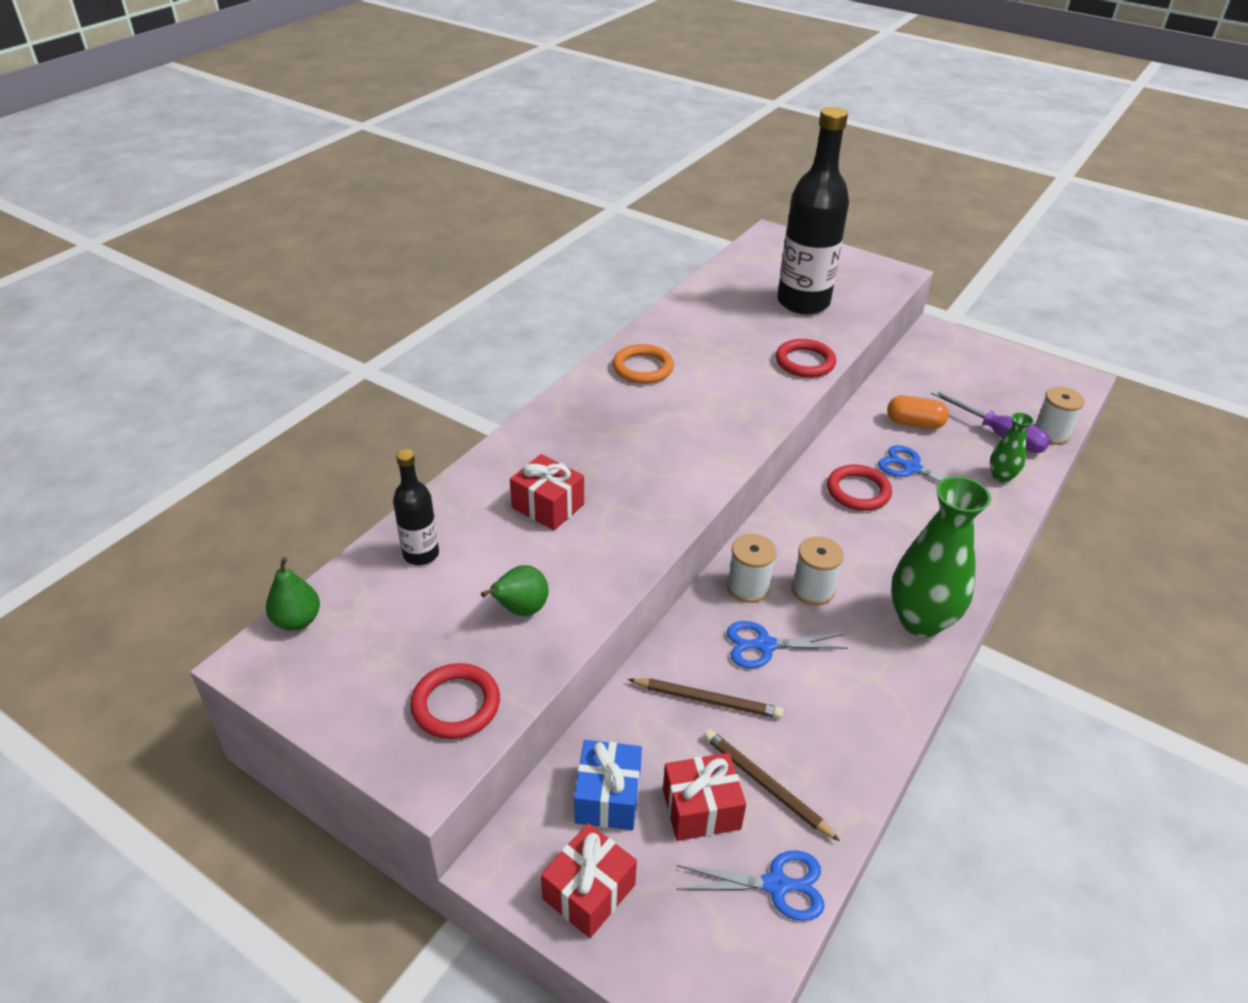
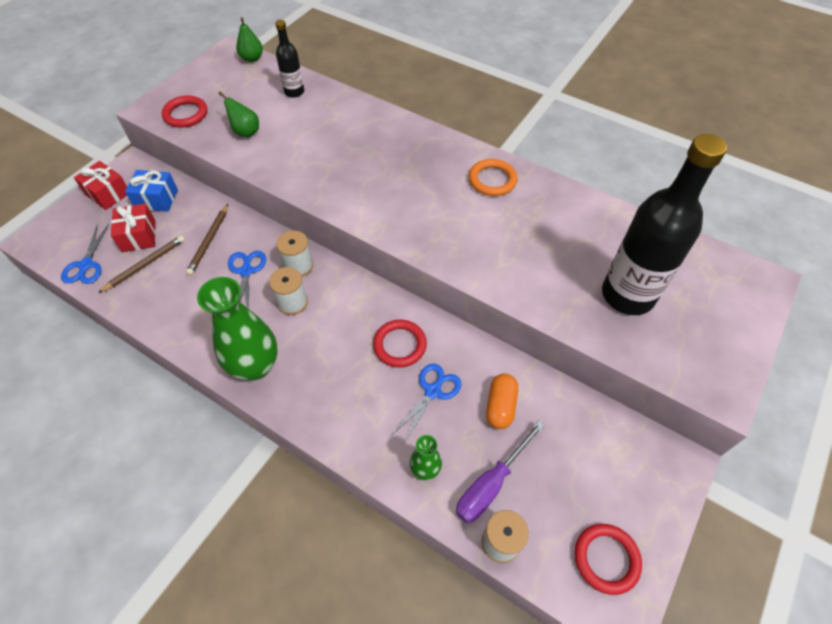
camera: 90 degrees right, 15 degrees up
red gift [510,454,584,530] -> none
red ring [776,339,836,378] -> red ring moved to [574,524,642,595]

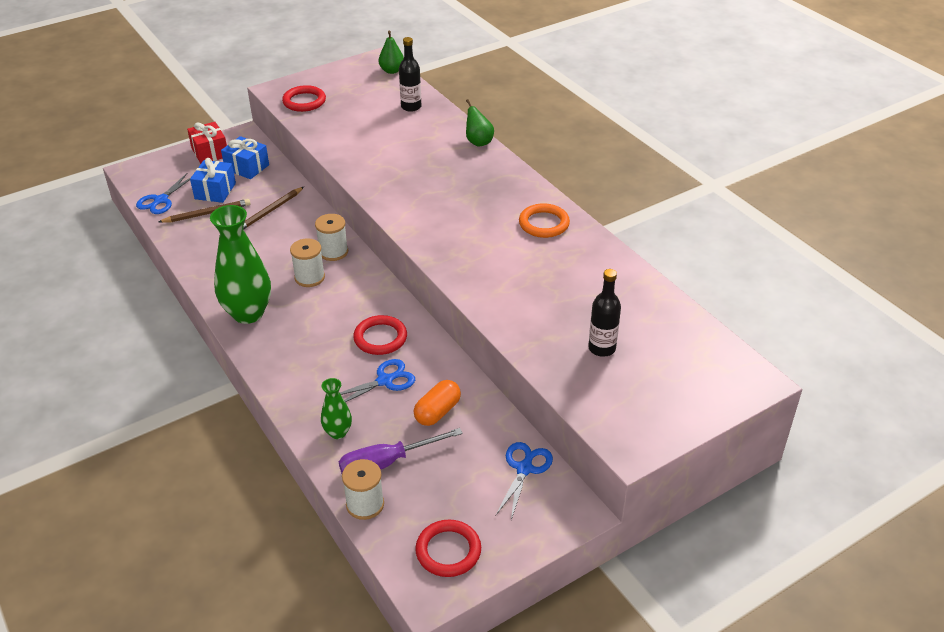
camera: 25 degrees right, 15 degrees down
red gift [111,204,156,252] -> blue gift [190,158,236,203]
green pear [218,92,259,137] -> green pear moved to [466,99,494,147]
blue scissors [228,251,266,309] -> blue scissors moved to [496,442,553,520]
black bottle [602,134,727,315] -> black bottle [588,269,621,357], size x0.49

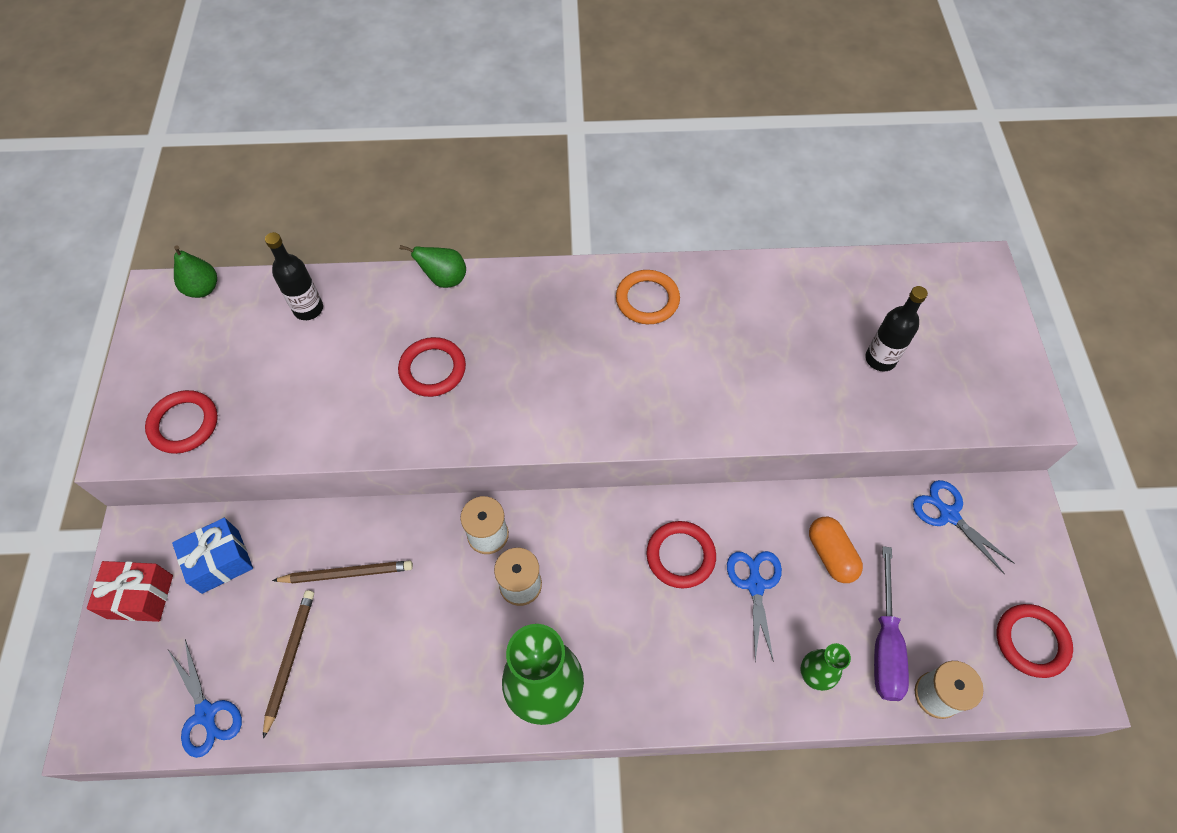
camera: 60 degrees left, 20 degrees up
blue gift [190,158,236,203] -> none
brown pencil [243,187,304,230] -> brown pencil turned 75 degrees counterclockwise [272,560,413,583]
none -> red ring [398,337,466,397]

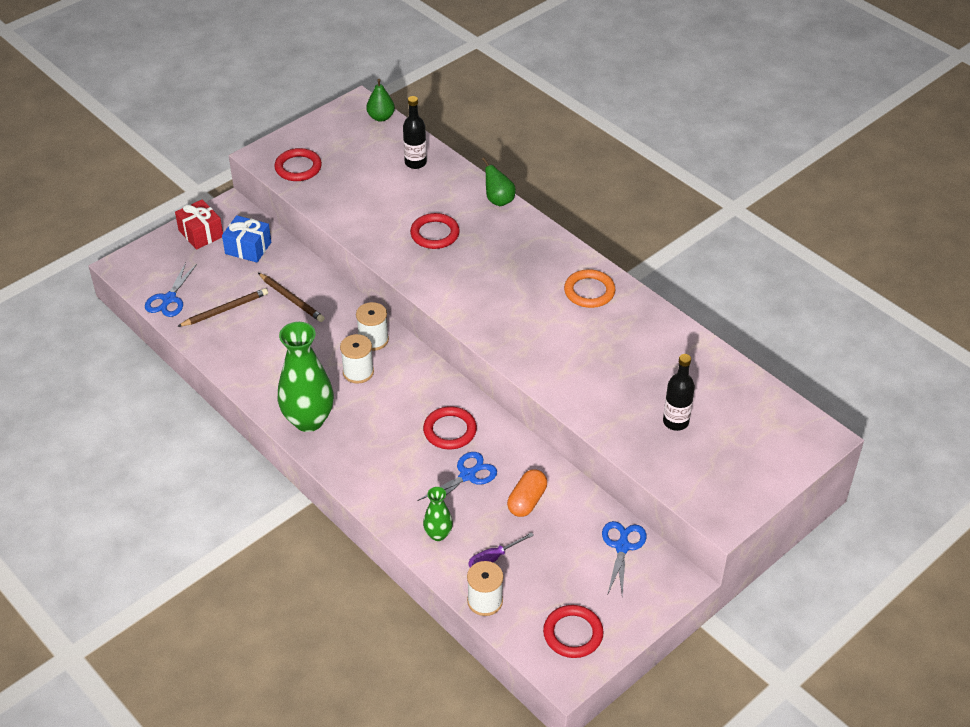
camera: 50 degrees right, 15 degrees down
purple screwdriver [874,546,909,701] -> purple screwdriver [468,532,534,567], size x0.61

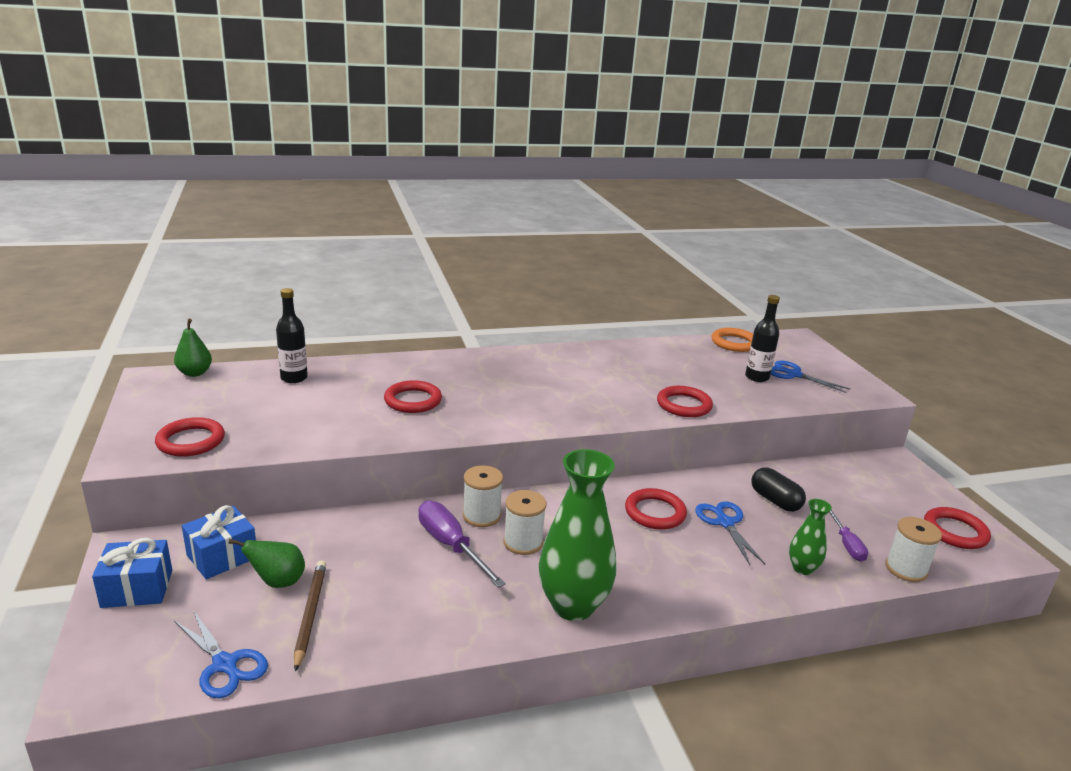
camera: 65 degrees left, 20 degrees down
red gift [175,199,223,250] -> blue gift [92,538,172,608]
brown pencil [258,273,325,322] -> none
green pear [482,157,516,206] -> green pear moved to [228,539,305,588]
orange capsule [507,469,547,517] -> black capsule [751,467,806,512]
orange ring [564,269,615,308] -> orange ring moved to [711,328,753,352]
blue scissors [602,521,647,595] -> blue scissors moved to [771,361,851,393]
none -> purple screwdriver [418,501,506,587]
none -> red ring [657,386,713,417]

